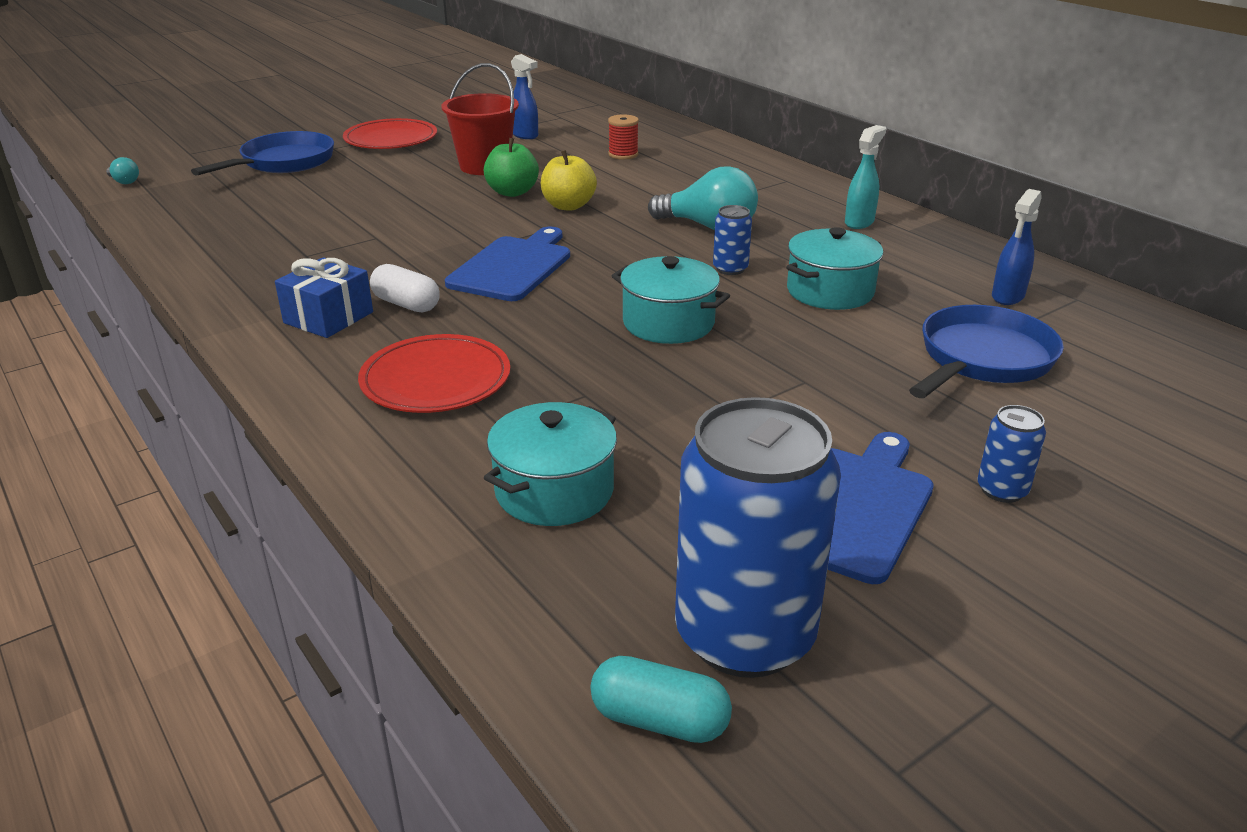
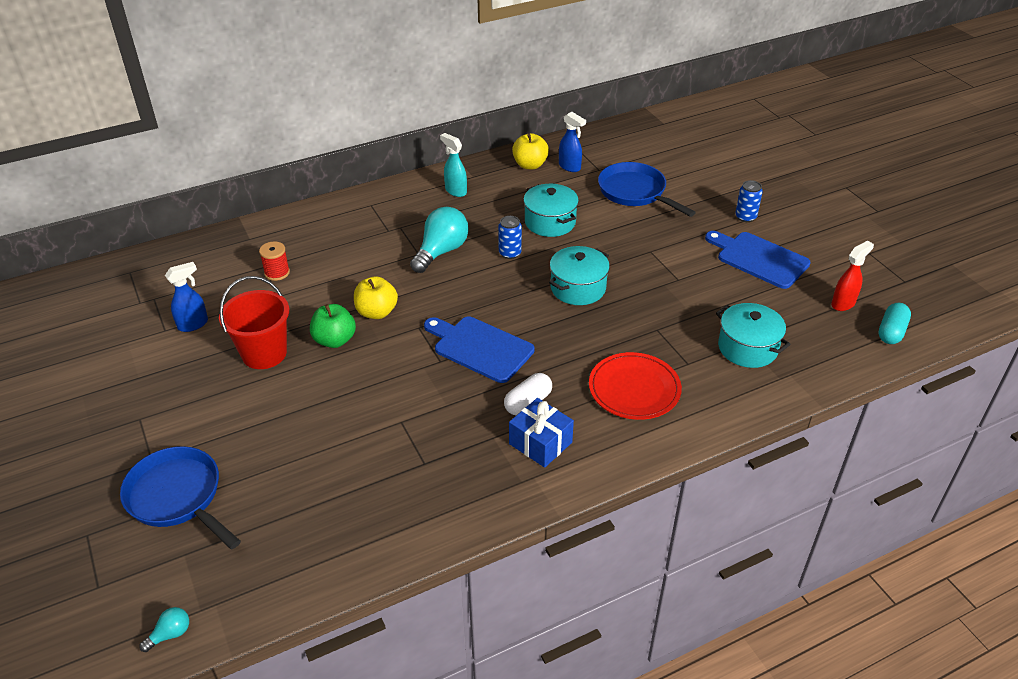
camera: 80 degrees left, 10 degrees up
red plate [343,118,437,149] -> none
blue can [675,397,841,678] -> red spray bottle [831,241,874,311]
none -> yellow apple [512,133,549,169]

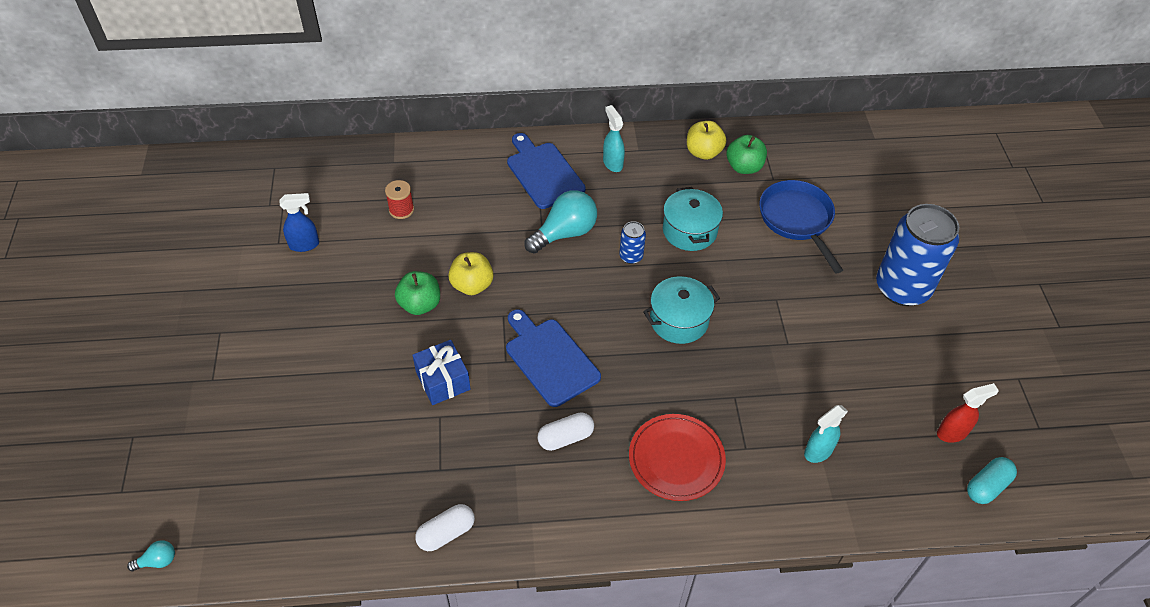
camera: 20 degrees right, 10 degrees up
blue pan [120,446,241,549] -> none
red bucket [219,276,289,369] -> none
blue gift [509,398,574,468] -> blue gift moved to [413,340,470,405]
blue spray bottle [559,112,586,172] -> green apple [726,135,767,174]
blue cutting board [705,231,811,289] -> blue cutting board moved to [507,133,586,209]
turquoise pot [716,303,791,368] -> turquoise spray bottle [804,405,848,463]
blue can [735,180,763,222] -> blue can [876,204,959,306], size x2.32
none -> white capsule [415,504,475,551]

